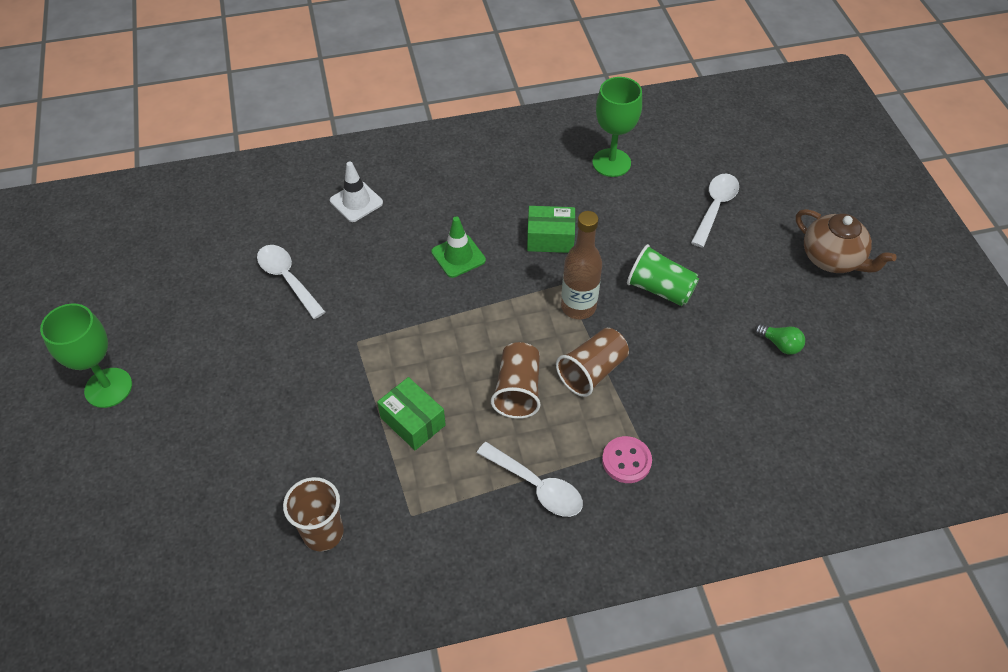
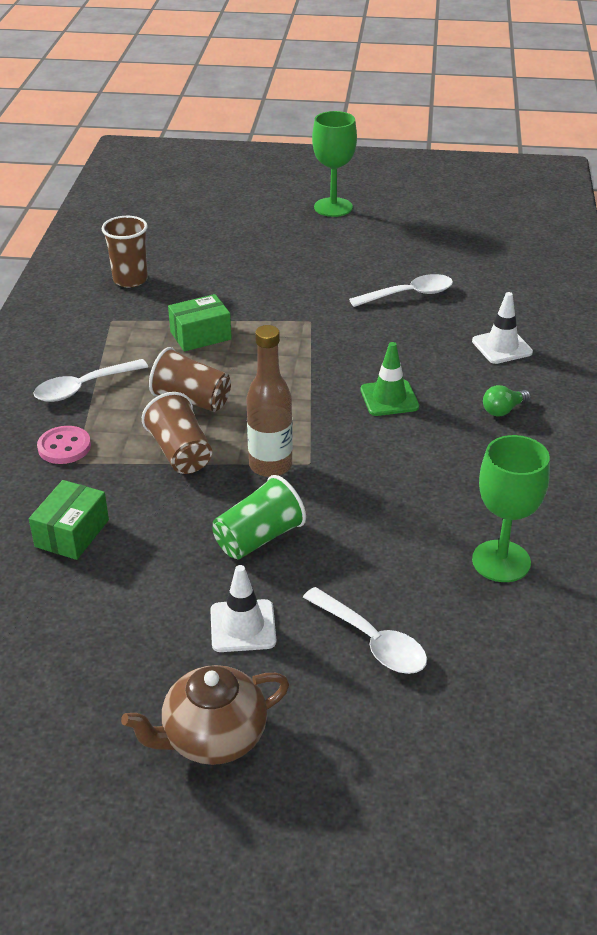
camera: 110 degrees right, 15 degrees down
green box [527,206,575,253] -> green box moved to [29,480,109,560]
green light bulb [755,324,805,355] -> green light bulb moved to [483,385,531,417]
none -> white traffic cone [210,565,276,652]

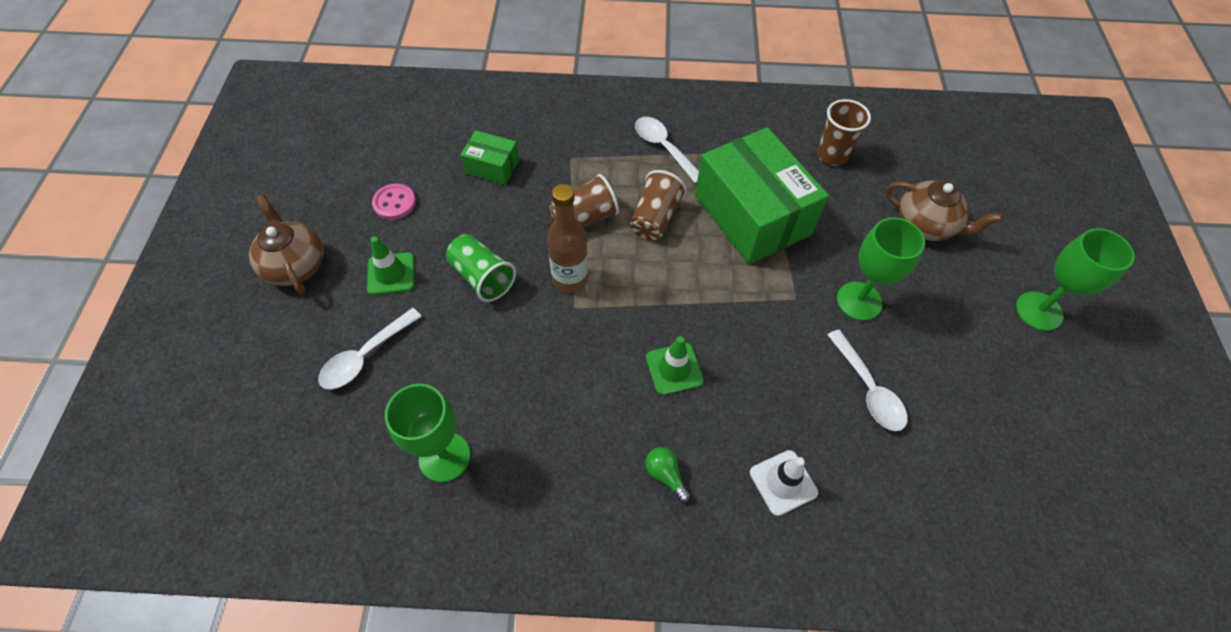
camera: 85 degrees right, 20 degrees up
pink button [37,426,91,464] -> pink button moved to [372,184,416,220]
green box [168,294,232,352] -> green box [695,127,829,264], size x2.13
white traffic cone [210,565,276,652] -> green traffic cone [367,236,414,295]
none -> green goblet [837,217,925,321]
none -> brown teapot [885,180,1003,241]

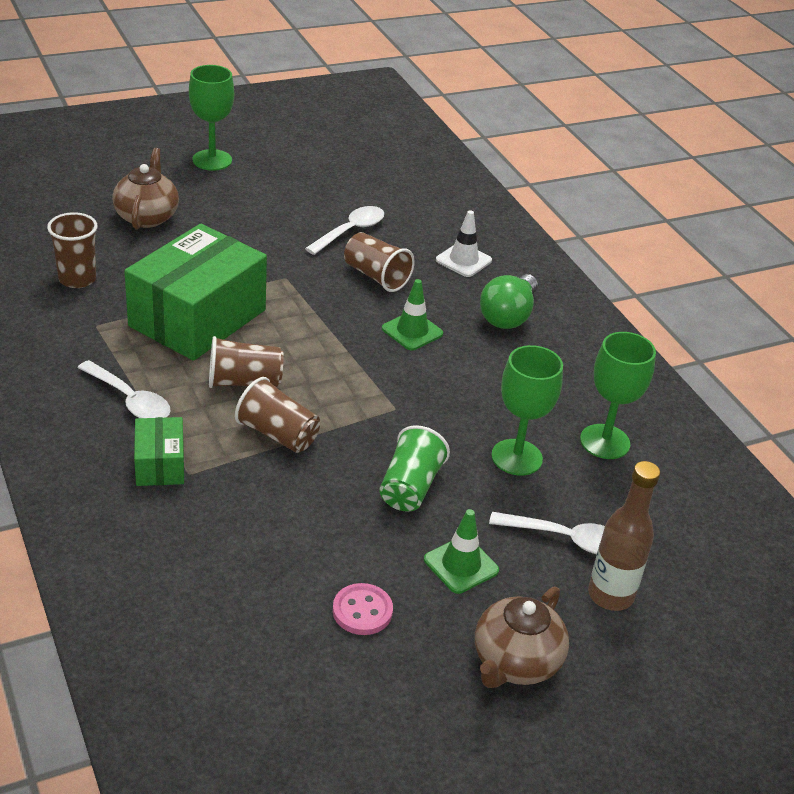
camera: 120 degrees left, 20 degrees down
green box [460,130,519,185] -> green box moved to [134,417,184,486]
brown bottle [547,184,588,293] -> brown bottle moved to [588,461,660,611]
white spoon [635,117,699,183] -> white spoon turned 75 degrees counterclockwise [78,360,171,418]
green light bulb [645,447,691,502] -> green light bulb [480,274,538,329], size x1.88
green goblet [837,217,925,321] -> green goblet moved to [491,345,563,476]
none -> brown cup [344,232,415,292]

